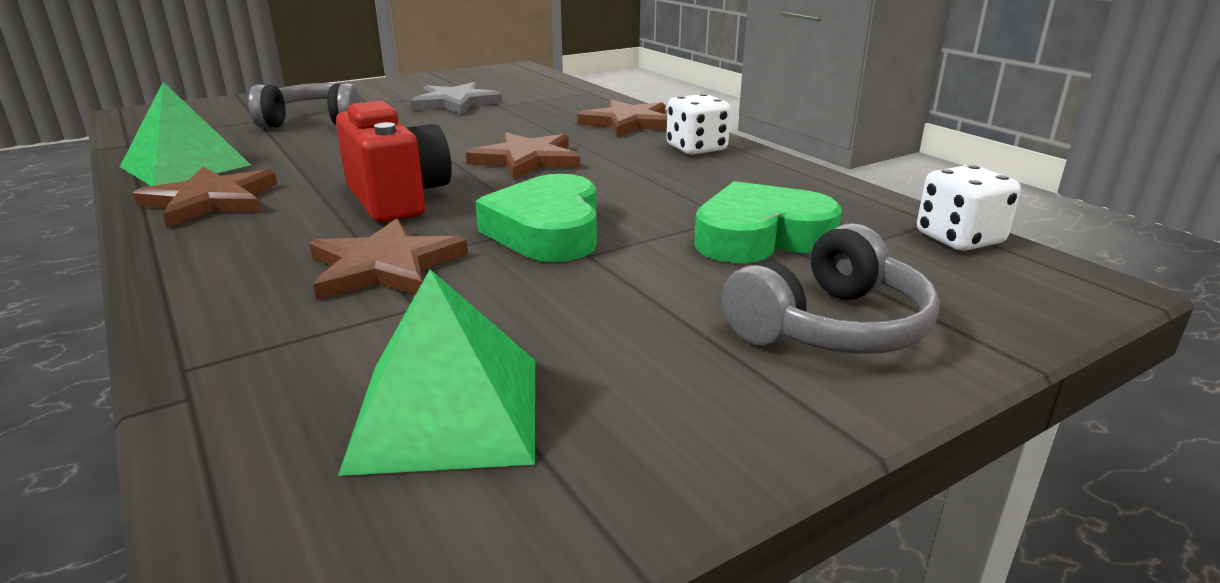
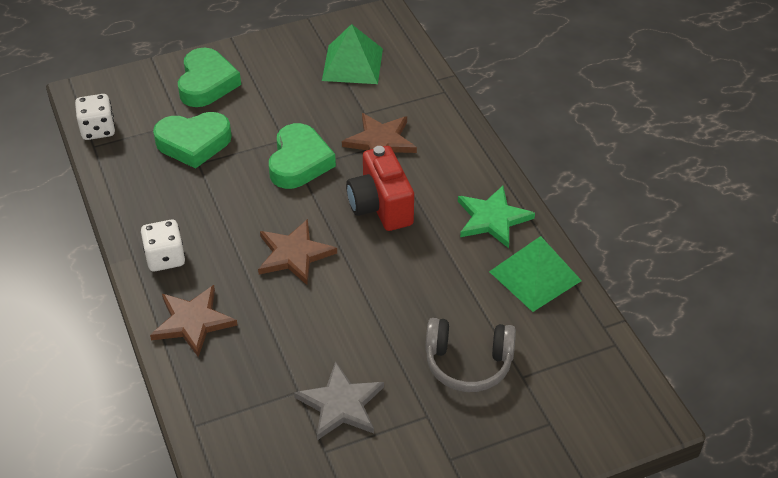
camera: 170 degrees left, 20 degrees up
brown star [132,167,277,228] -> green star [458,186,535,248]
grey headphones [722,223,940,354] -> green heart [178,48,241,107]

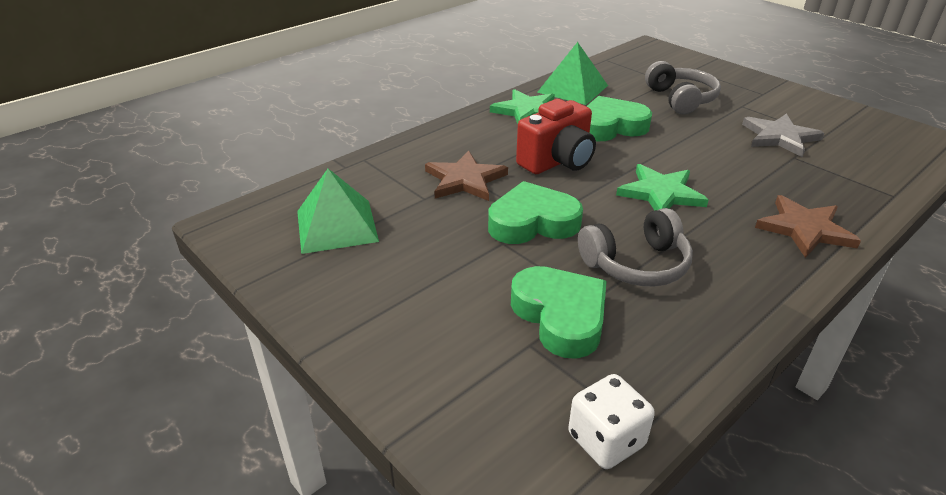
camera: 110 degrees left, 10 degrees down
white dice [141,220,185,271] -> none
green heart [178,48,241,107] -> green heart moved to [586,96,652,141]
brown star [258,219,337,285] -> green star [616,164,709,211]
none -> grey headphones [578,208,693,286]

